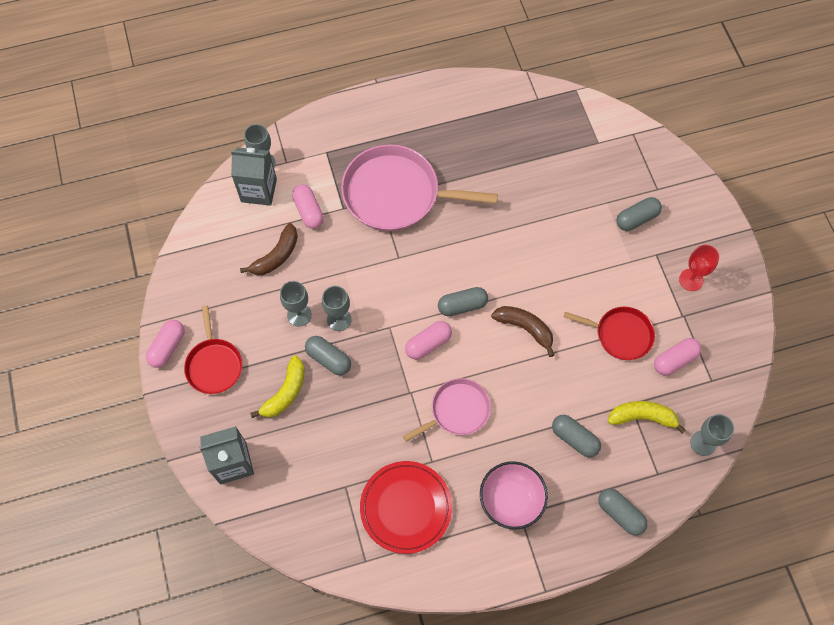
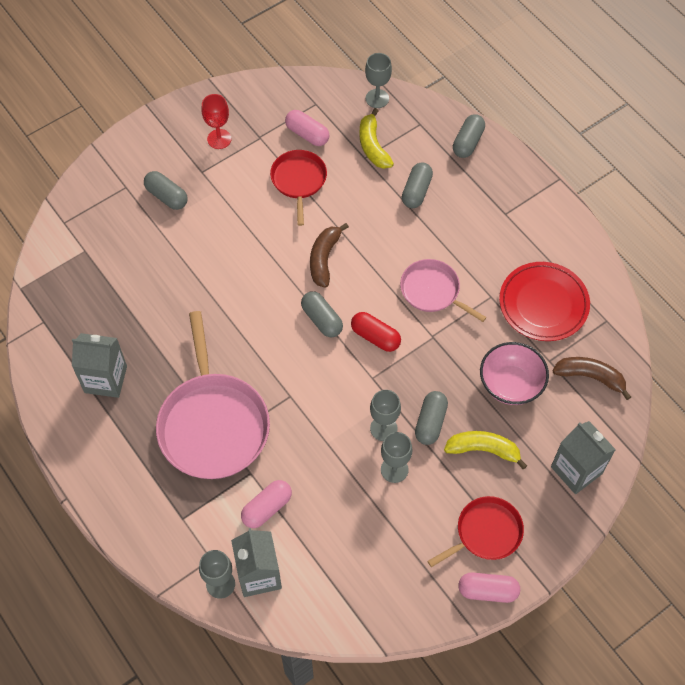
camera: 110 degrees left, 5 degrees down
brown banana [240,223,298,275] -> brown banana moved to [553,357,631,400]
pink capsule [405,321,452,360] -> red capsule [351,312,401,352]
pink bowl [480,461,548,529] -> pink bowl moved to [480,342,549,405]
none -> grey carton [72,333,127,398]

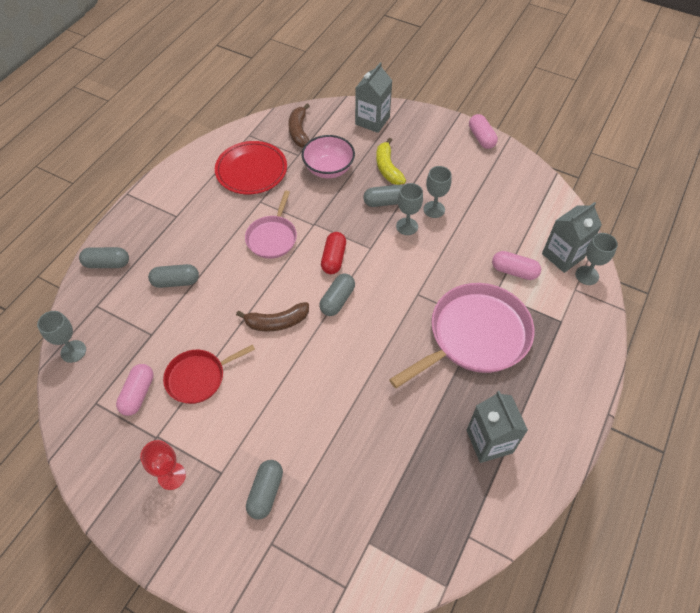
camera: 115 degrees left, 5 degrees down
yellow banana [359,108,394,169] -> none
red pan [428,496,524,567] -> none

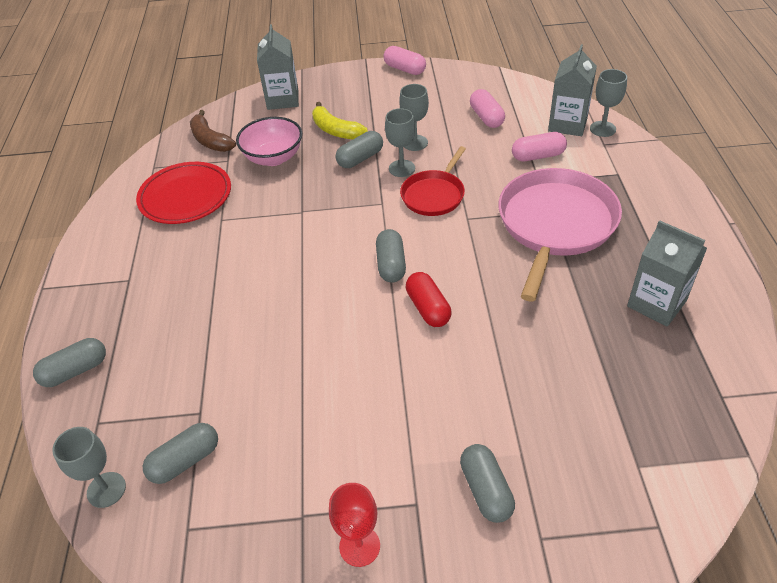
camera: 30 degrees left, 10 degrees down
pink capsule [116,364,154,416] -> pink capsule moved to [470,89,505,128]
grey capsule [148,264,199,288] -> grey capsule moved to [143,423,218,484]
red pan [163,345,255,404] -> red pan moved to [400,146,466,216]
brown banana [236,302,309,331] -> none
pink pan [245,191,297,259] -> none
red capsule [321,232,346,274] -> red capsule moved to [406,272,451,327]

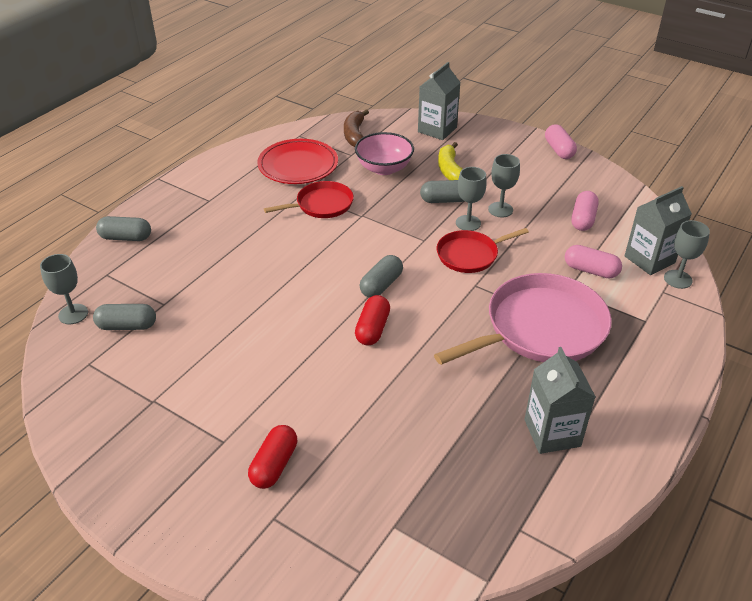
camera: 35 degrees right, 5 degrees down
red goblet [329,483,380,567] -> none
grey capsule [460,444,515,523] -> red capsule [248,425,297,489]
none -> red pan [264,181,354,218]

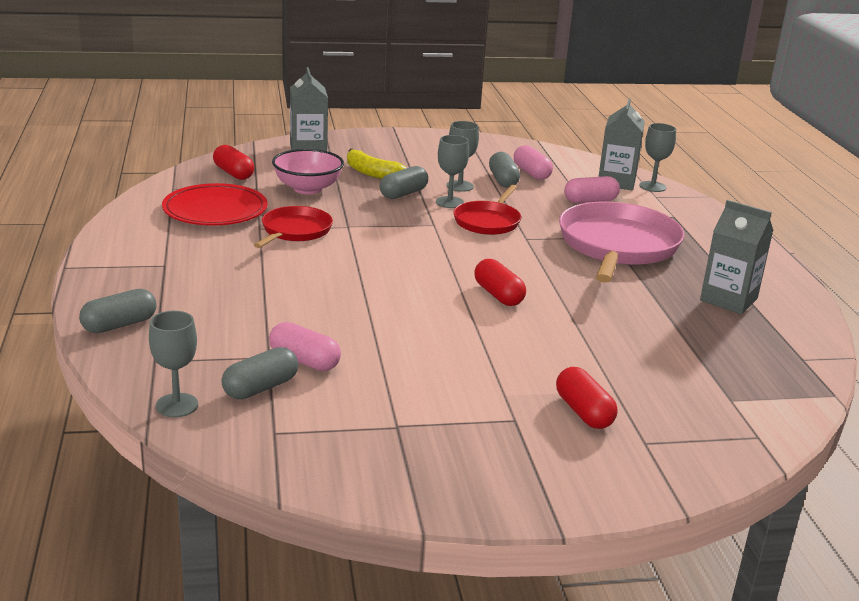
camera: 45 degrees left, 15 degrees down
brown banana [344,109,369,147] -> red capsule [213,145,254,180]
grey capsule [360,255,403,298] -> grey capsule moved to [489,152,520,188]
pink capsule [545,124,577,159] -> pink capsule moved to [269,322,341,371]

